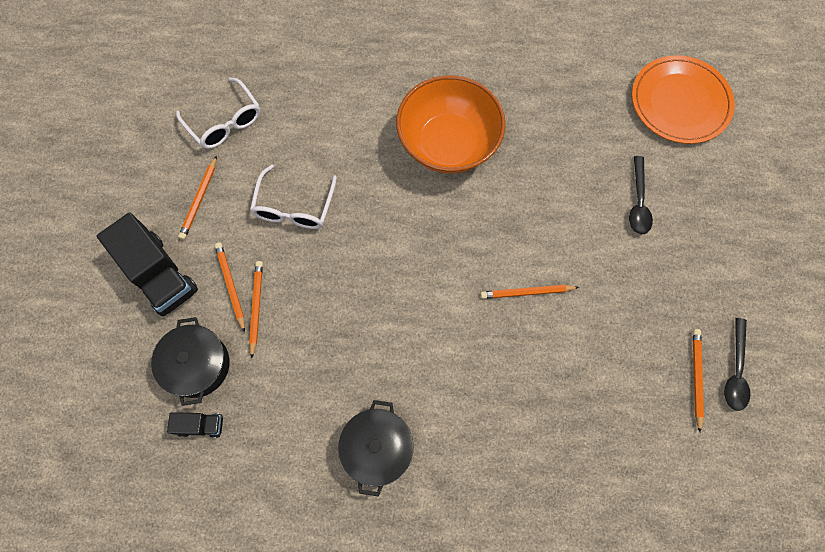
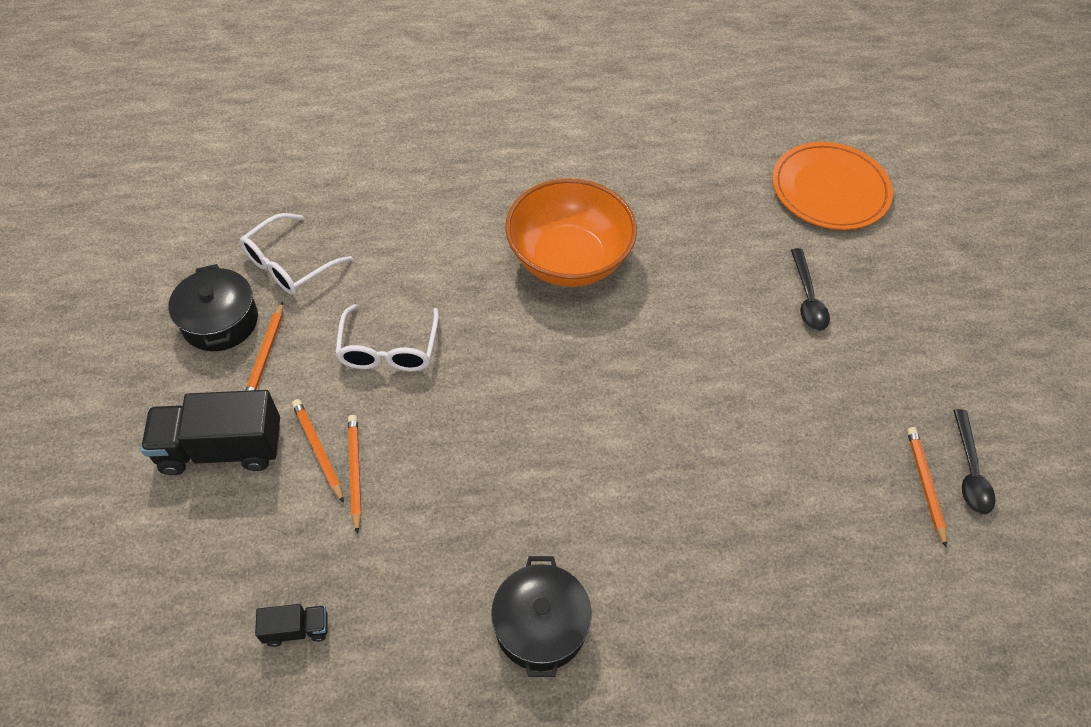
camera: 10 degrees left, 15 degrees down
black truck [97,212,198,316] -> black truck turned 135 degrees clockwise [141,390,280,475]
black pot [151,317,230,406] -> black pot moved to [168,264,258,351]
white glasses [176,78,260,149] -> white glasses turned 90 degrees clockwise [240,213,353,295]
orange pencil [480,285,579,299] -> none

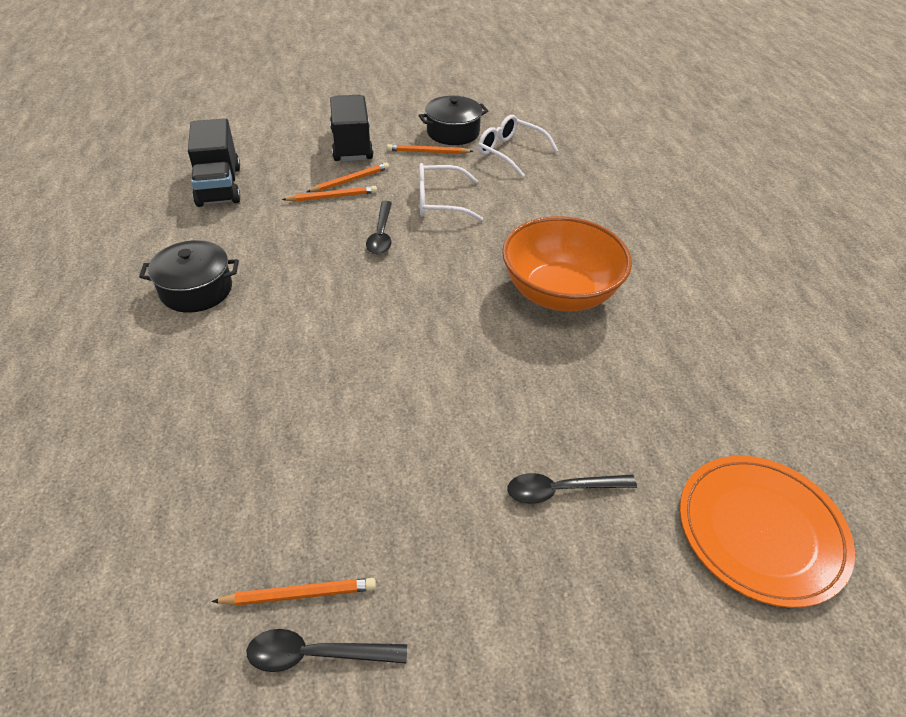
camera: 85 degrees right, 10 degrees down
black truck [255,604,328,647] -> black truck [188,118,241,207], size x2.09
none -> black spoon [366,201,392,255]

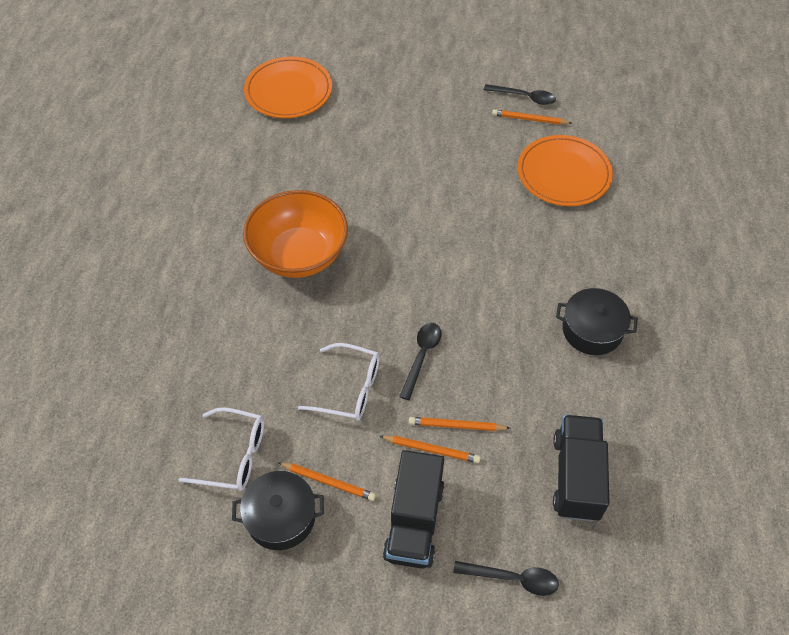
camera: 160 degrees left, 10 degrees up
orange pencil [307,163,389,192] -> orange pencil turned 150 degrees counterclockwise [379,435,481,463]
white glasses [478,115,558,177] -> white glasses turned 45 degrees counterclockwise [179,407,264,491]
black spoon [507,473,637,504] -> black spoon moved to [453,561,559,596]
none -> orange plate [518,135,613,206]

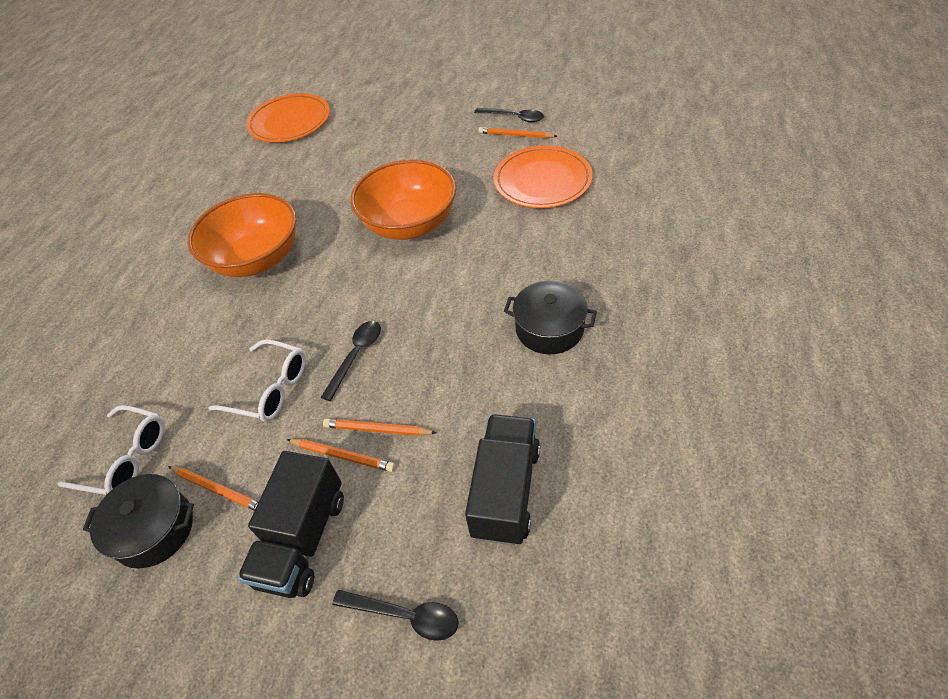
camera: 10 degrees right, 5 degrees down
none -> orange bowl [351,159,456,240]

